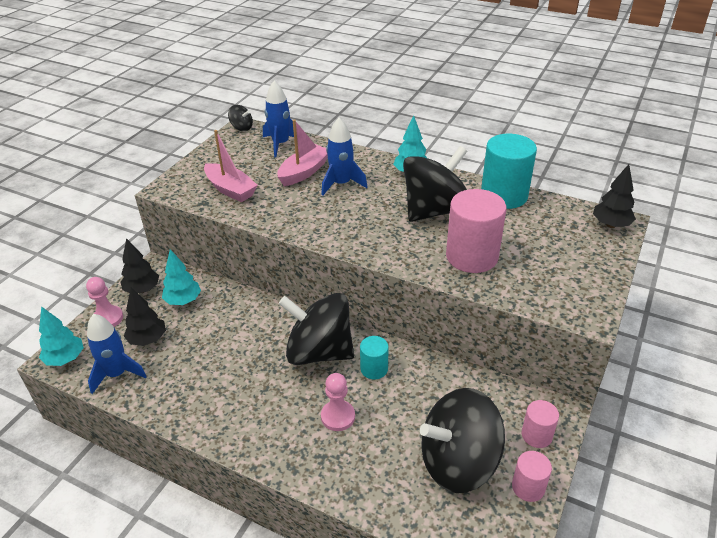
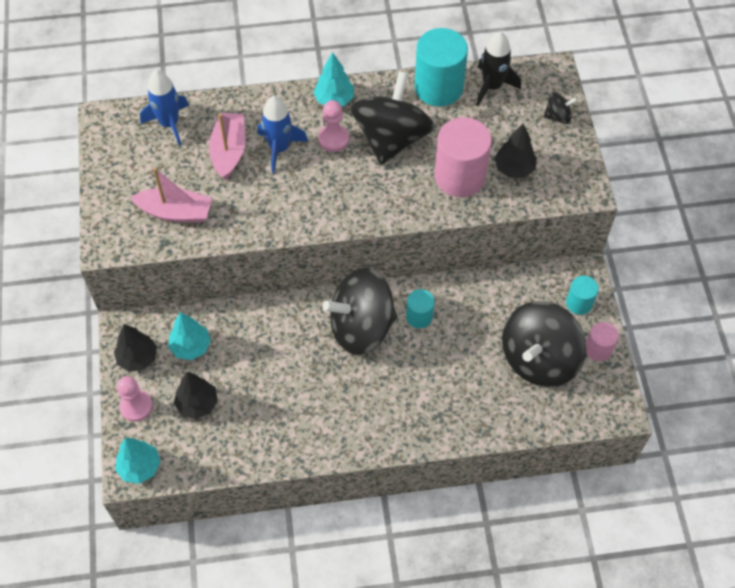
camera: 35 degrees left, 20 degrees up
blue rocket [87,314,147,394] -> none
black spinning top [228,105,253,131] -> black spinning top moved to [543,92,577,124]
pink pawn [321,373,355,431] -> pink pawn moved to [318,100,349,152]
pink cylinder [522,400,559,448] -> turquoise cylinder [566,276,599,315]
black tree [593,164,636,228] -> black tree moved to [494,124,537,178]
none -> black rocket [476,32,521,106]

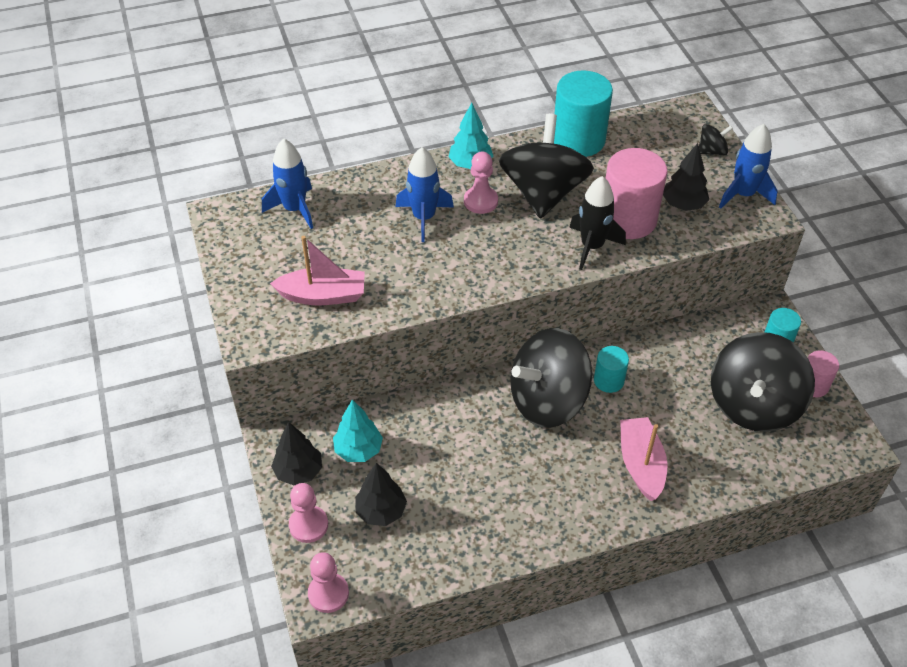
camera: 10 degrees left, 10 degrees down
turquoise tree [115,438,160,484] -> pink pawn [308,552,349,613]
pink boat [209,113,246,180] -> pink boat moved to [620,417,668,501]
black rocket [476,32,521,106] -> black rocket moved to [569,176,626,270]
none -> blue rocket [719,124,778,209]

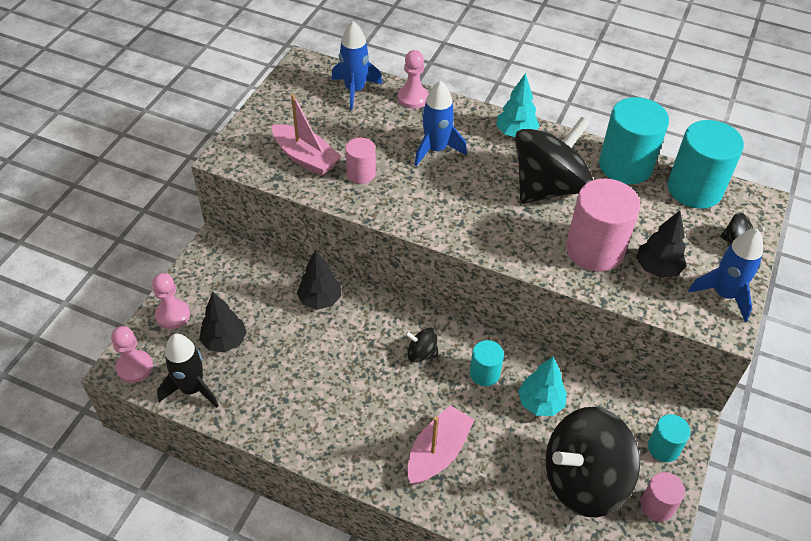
camera: 40 degrees right, 0 degrees up
black tree [271,422,322,485] -> black tree moved to [297,250,342,310]
turquoise tree [333,399,383,462] -> turquoise tree moved to [518,357,567,416]
pink pawn [464,152,498,214] -> pink pawn moved to [398,50,429,109]
black spinning top [510,328,592,428] -> black spinning top [405,328,439,362], size x0.42
black rocket [569,176,626,270] -> black rocket moved to [157,334,219,408]
none -> pink cylinder [345,138,376,184]
none -> turquoise cylinder [668,120,744,209]

